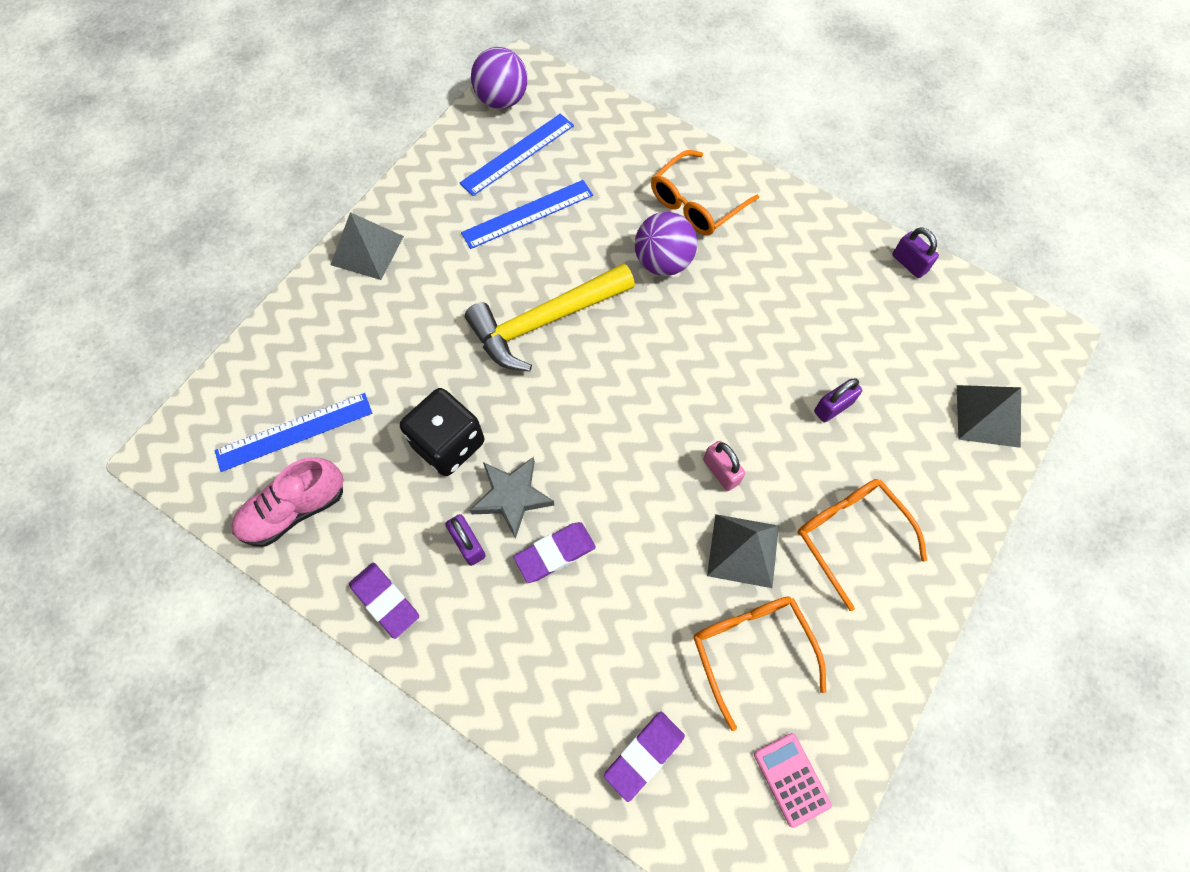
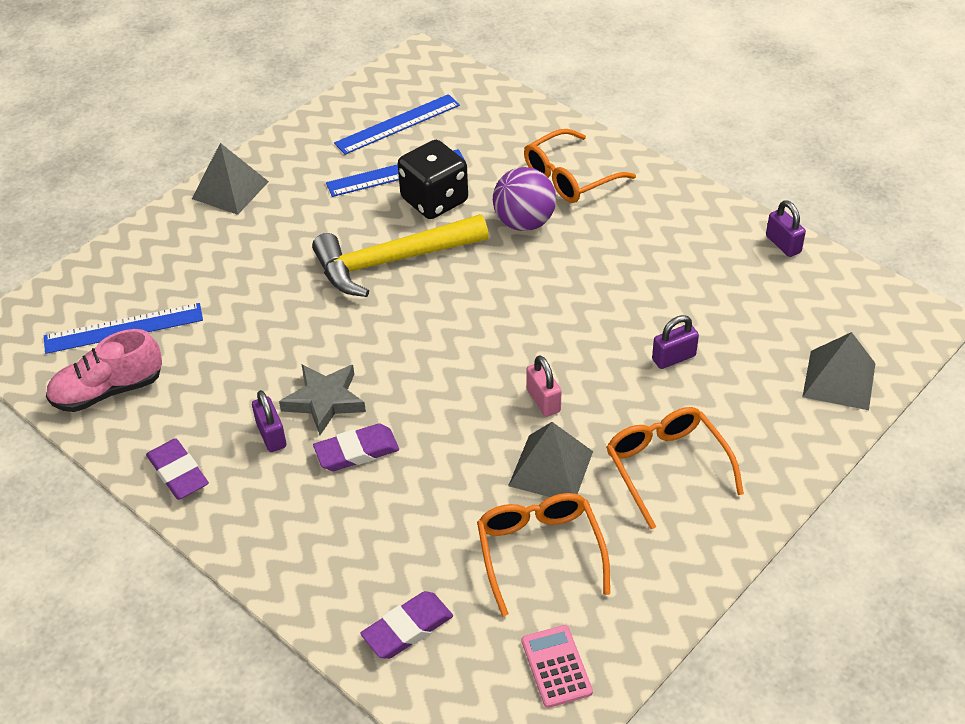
camera: 10 degrees right, 20 degrees down
black dice [400,388,484,476] -> black dice moved to [398,140,468,219]
purple ball [471,47,528,109] -> none

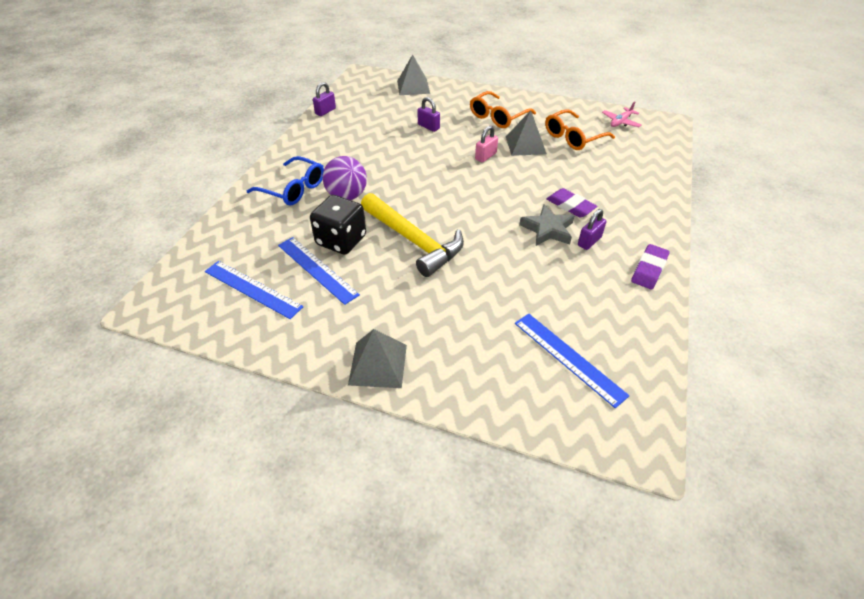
camera: 115 degrees left, 0 degrees up
pink shoe [46,329,162,412] -> none
purple eraser [360,591,453,659] -> none
pink calculator [522,625,593,708] -> pink plane [602,101,641,127]
orange glasses [524,129,636,203] -> blue glasses [247,156,324,205]

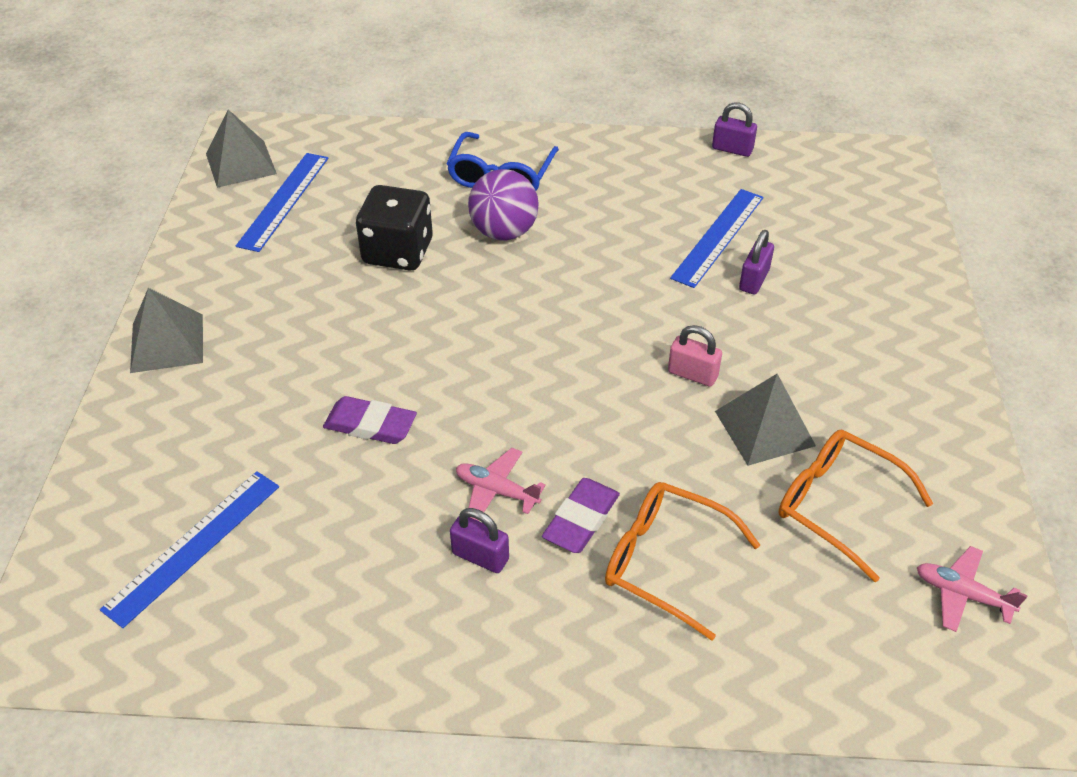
camera: 75 degrees right, 0 degrees up
blue ruler [278,237,360,305] -> blue ruler moved to [670,189,764,288]
yellow hammer [361,193,464,277] -> none
grey pyramid [397,54,430,95] -> grey pyramid moved to [206,109,277,188]
orange glasses [470,91,536,128] -> orange glasses moved to [605,482,760,641]
grey star [519,204,575,246] -> pink plane [456,448,546,521]
purple eraser [631,244,670,289] -> purple eraser moved to [323,396,417,444]

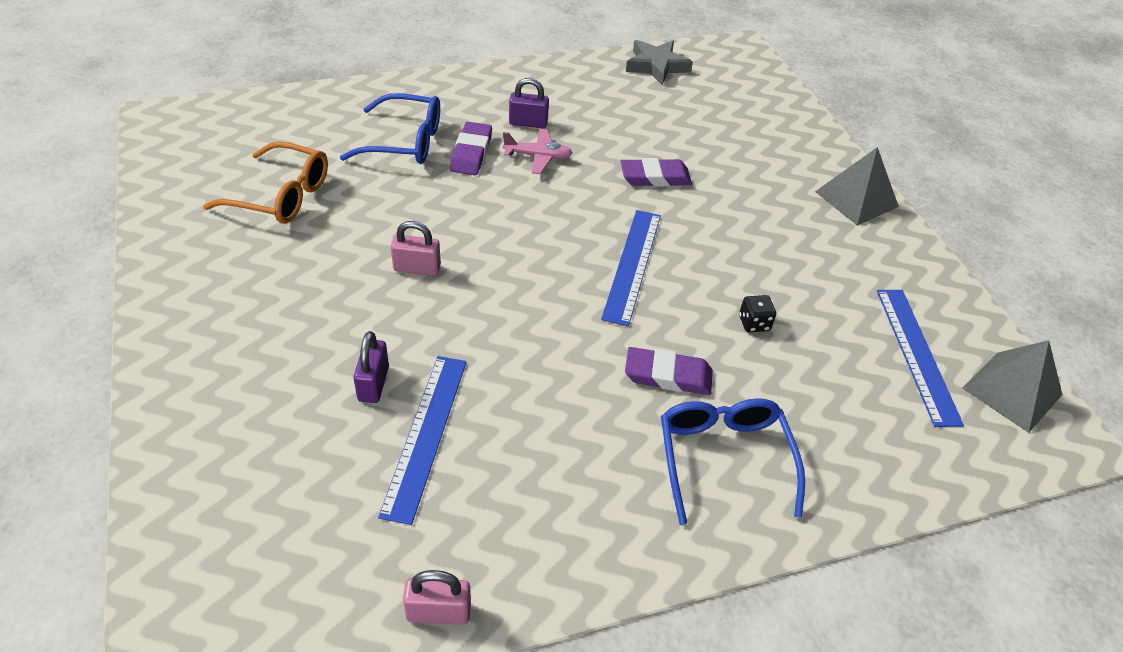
camera: 155 degrees right, 0 degrees up
blue ruler [100,471,279,628] -> blue ruler moved to [601,210,661,326]
black dice [356,185,433,271] -> black dice [739,295,776,332], size x0.43
purple ball [468,169,539,240] -> purple eraser [625,347,713,395]
orange glasses [605,482,760,641] -> blue glasses [340,93,440,164]
purple padlock [712,102,757,157] -> pink padlock [403,570,471,625]
grey pyramid [715,374,816,466] -> none
pink plane [917,546,1028,632] -> none
none -> grey star [626,40,693,85]

